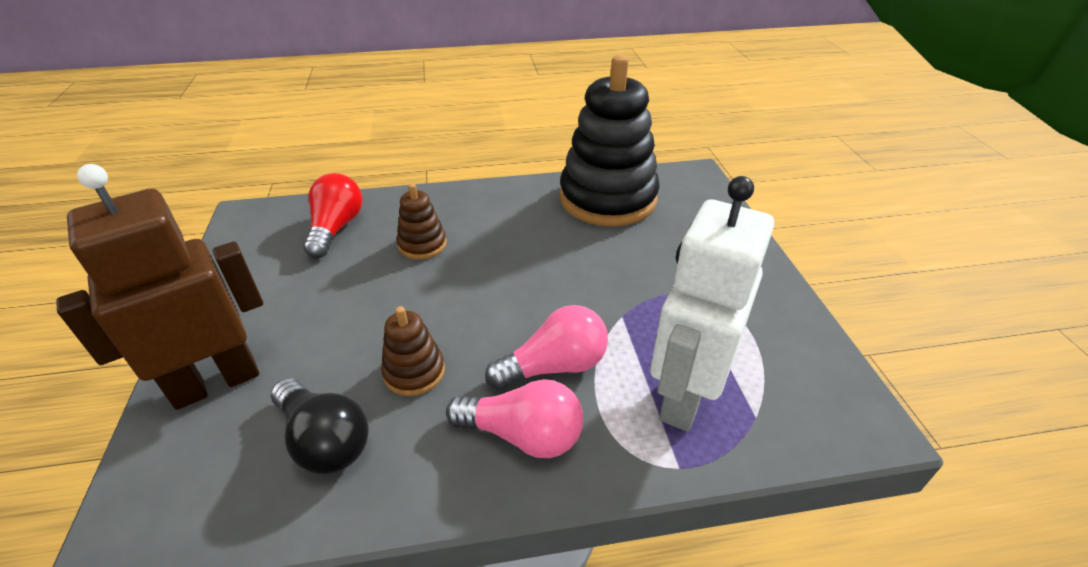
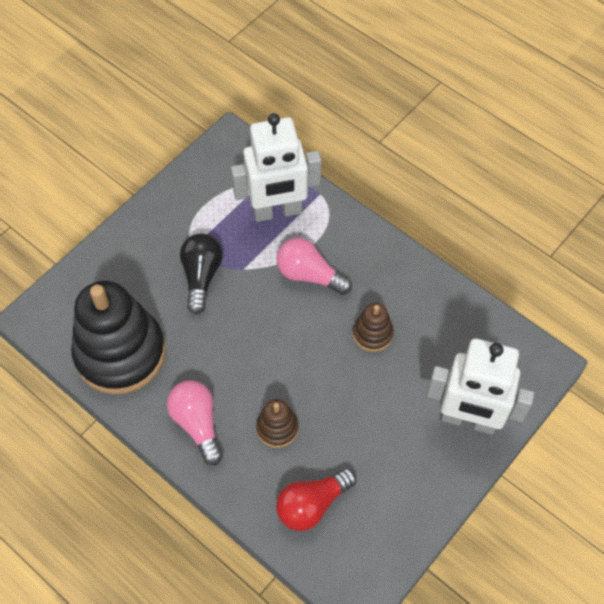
camera: 130 degrees left, 20 degrees up
brown robot [56,164,263,410] -> white robot [427,338,534,434]
black light bulb [271,378,369,474] -> black light bulb moved to [180,233,223,315]
pink light bulb [446,379,584,458] -> pink light bulb moved to [167,380,223,465]

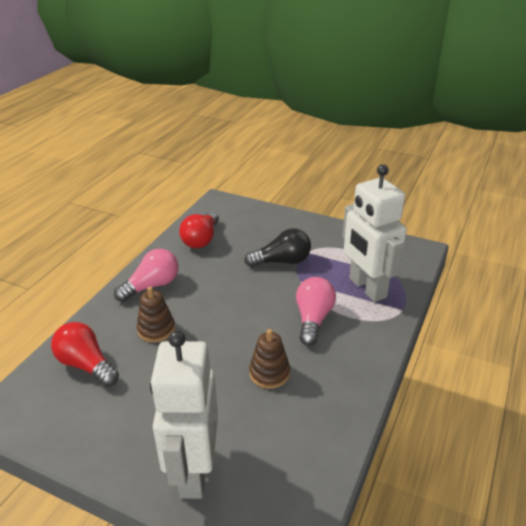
camera: 75 degrees right, 25 degrees down
black stacking toy [71,281,165,394] -> red light bulb [179,211,219,248]

